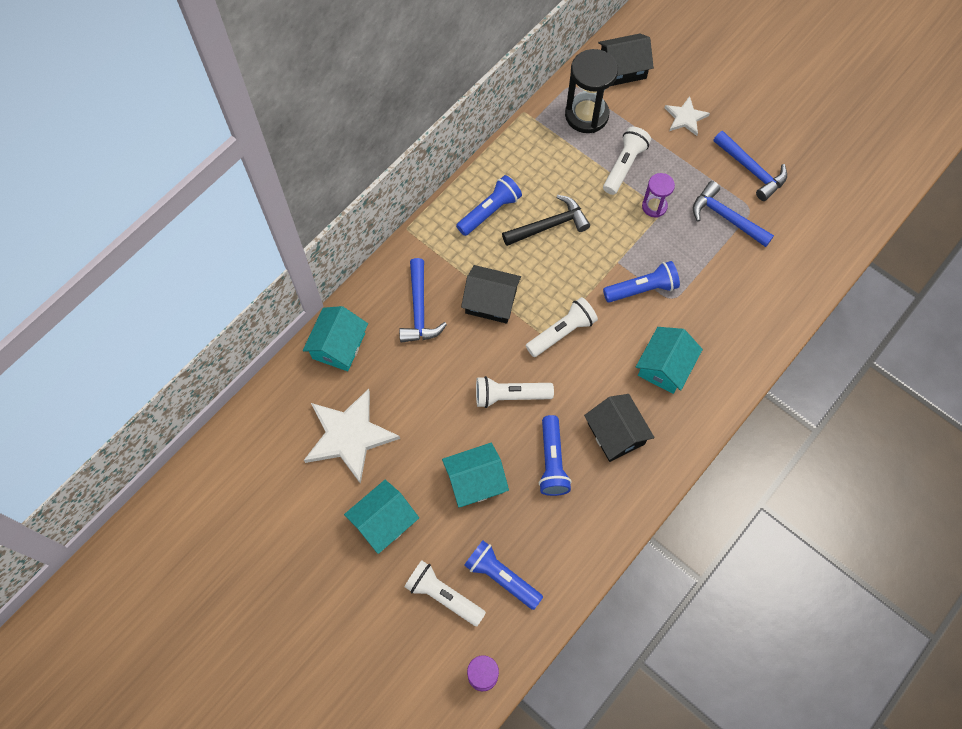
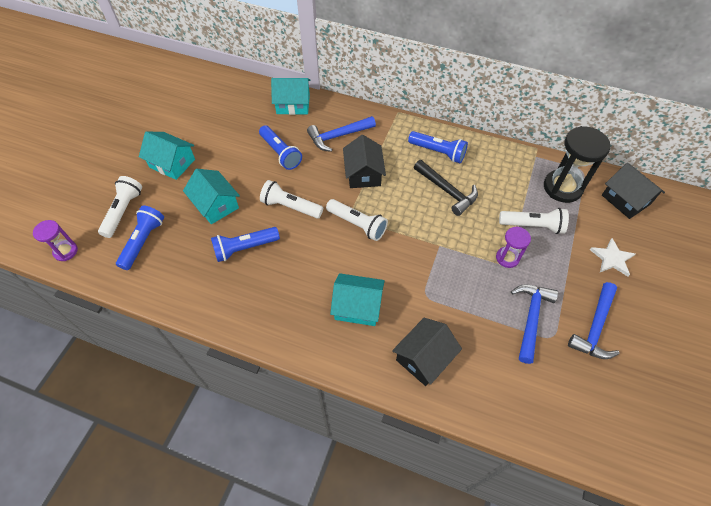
camera: 70 degrees right, 10 degrees down
white star [304,389,400,484] -> none
white flashlight [476,376,554,408] -> white flashlight turned 45 degrees counterclockwise [260,180,323,219]
black house [584,394,655,462] -> black house moved to [392,318,462,386]
blue flashlight [603,261,680,303] -> blue flashlight moved to [259,125,302,170]

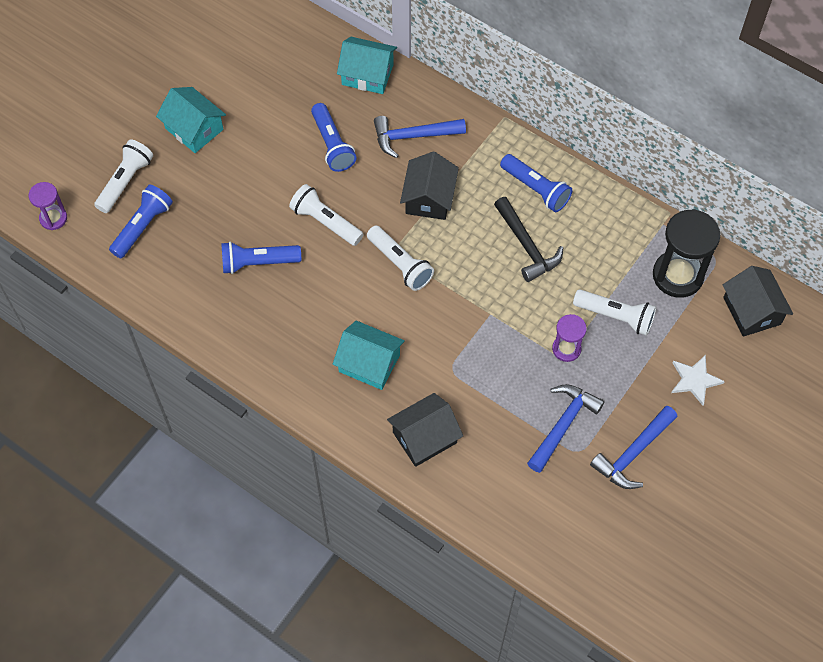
camera: 15 degrees right, 5 degrees up
turquoise house [183,169,240,224] -> none

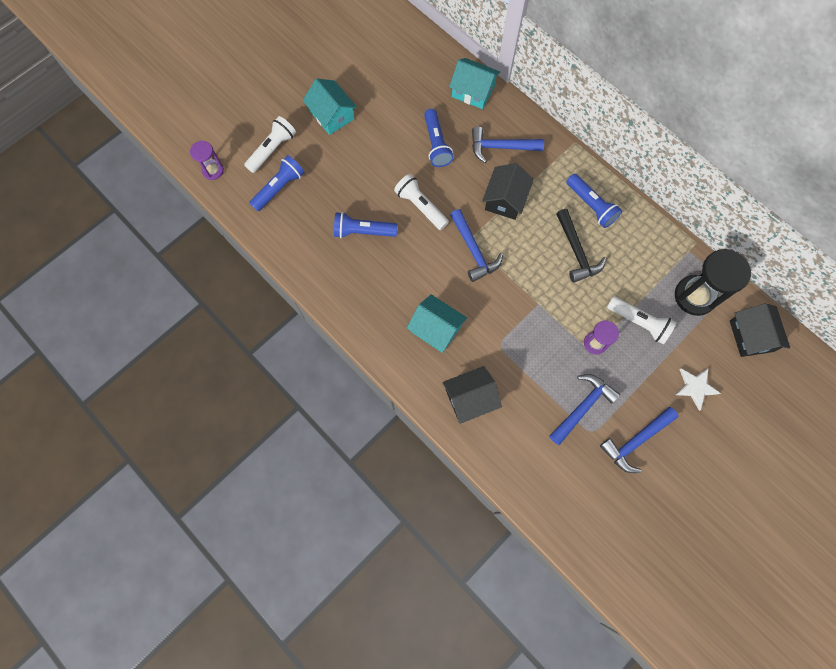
camera: 10 degrees right, 10 degrees up
white flashlight [367,225,434,291] -> blue hammer [450,209,503,282]

